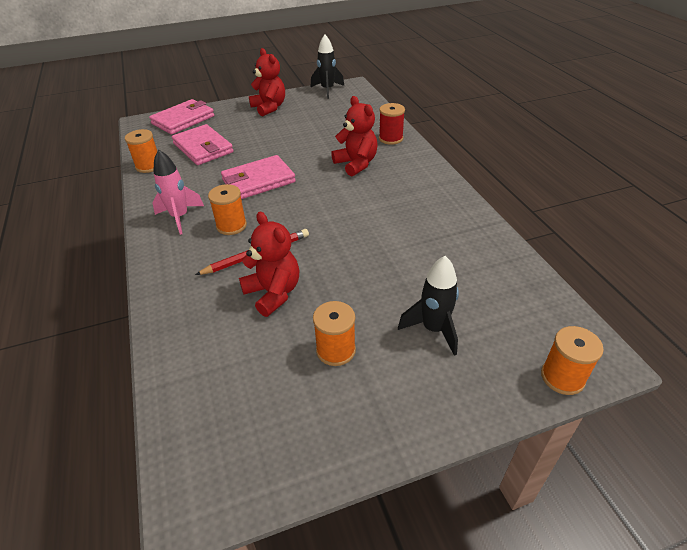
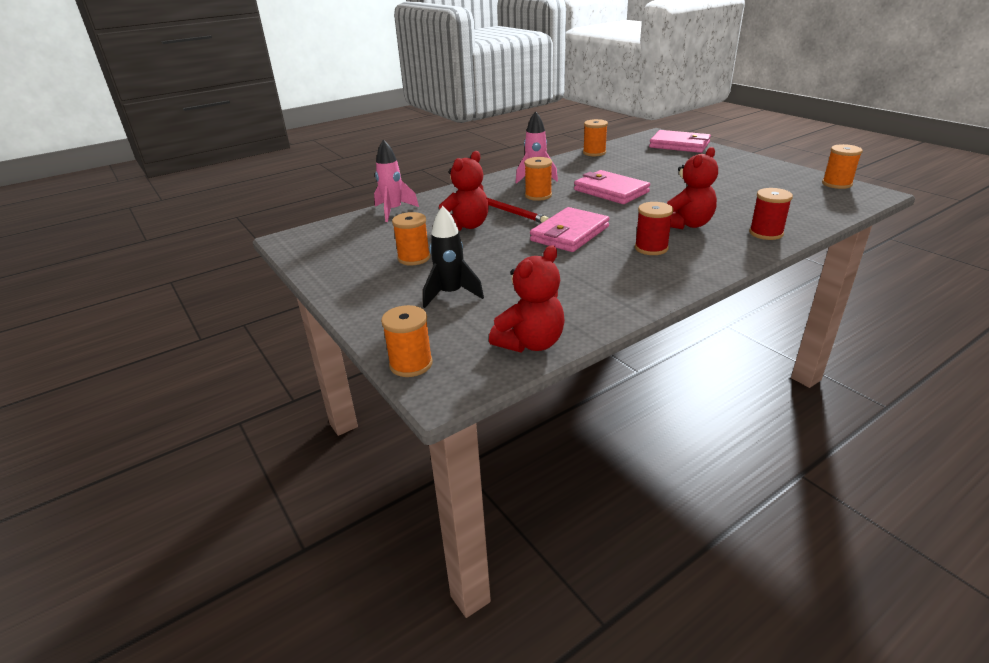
camera: 75 degrees right, 10 degrees down
pink wallet [172,124,234,165] -> pink wallet moved to [530,207,610,252]
red teddy bear [249,48,285,116] -> red teddy bear moved to [489,245,565,352]
black rocket [310,34,344,99] -> orange spool [822,144,863,189]
none -> pink rocket [374,139,419,222]
none -> red spool [635,202,673,255]

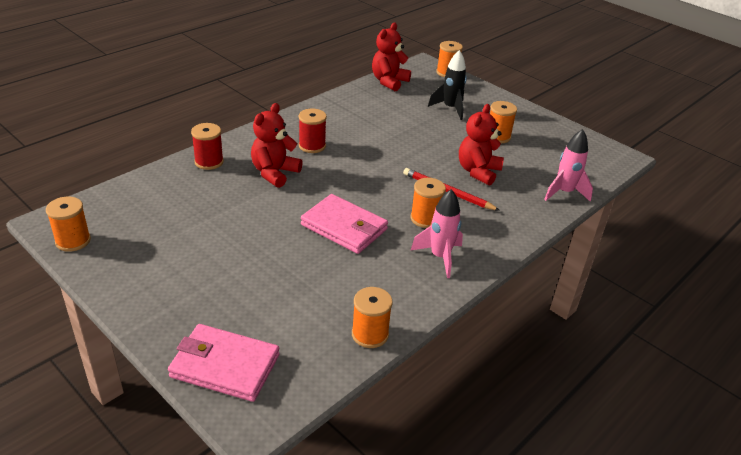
camera: 165 degrees right, 5 degrees up
pink wallet [530,207,610,252] -> none

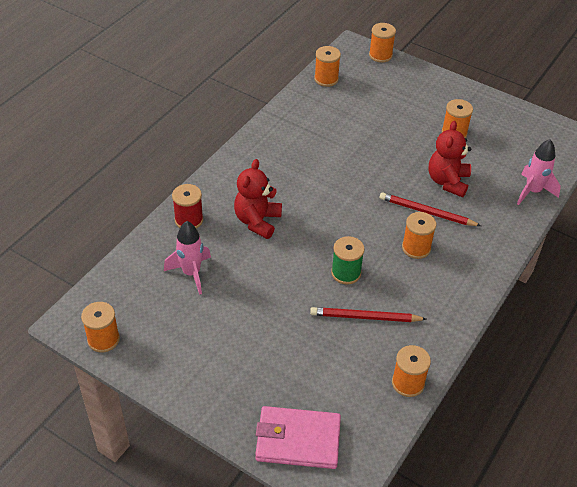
camera: 10 degrees left, 10 degrees up
red spool [299,108,327,153] -> none
pink wallet [301,194,388,254] -> green spool [331,236,365,285]
red teddy bear [372,23,411,92] -> orange spool [314,46,341,87]
pink rocket [410,189,463,278] -> pink rocket moved to [164,221,211,295]
black rocket [428,50,467,120] -> none
none -> red pencil [310,307,426,322]

